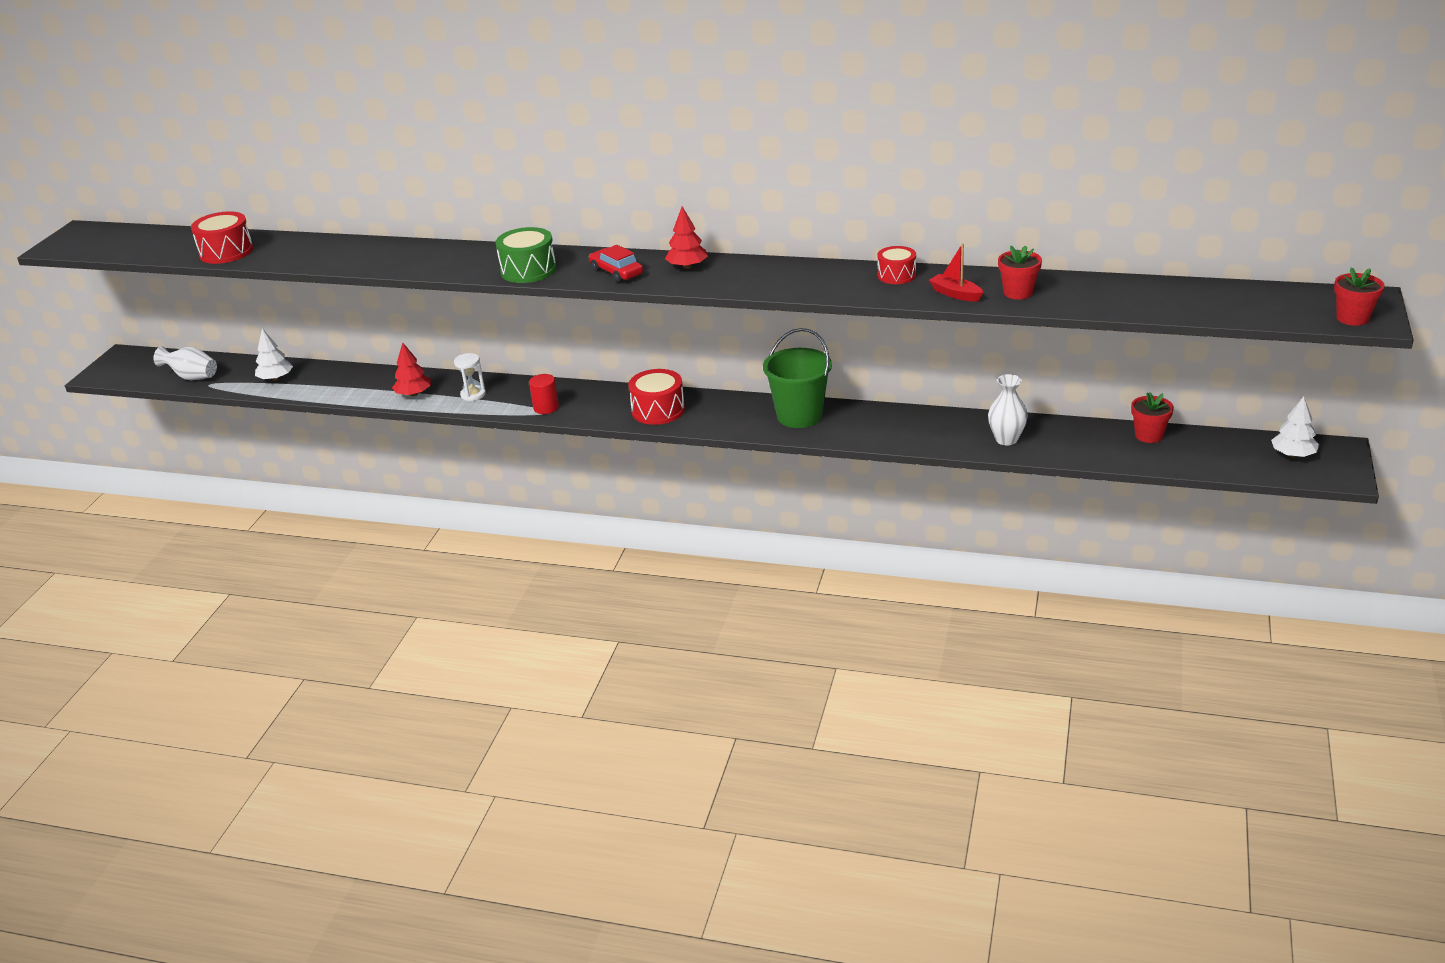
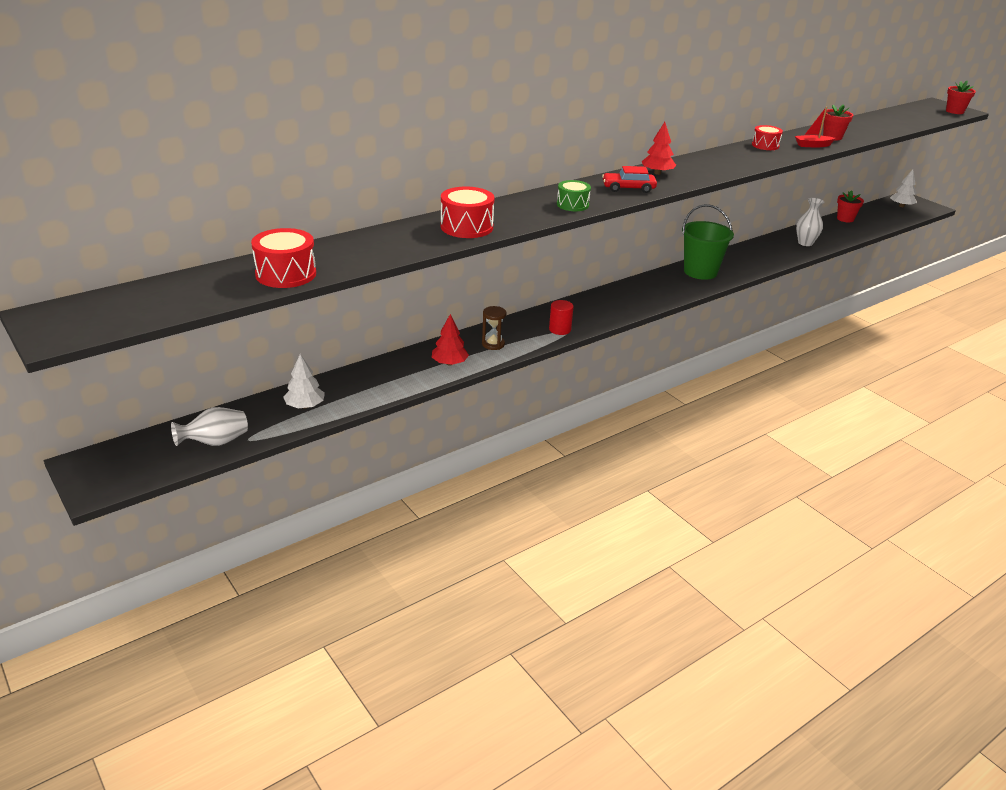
camera: 55 degrees left, 0 degrees up
white hourglass [454,353,486,401] -> brown hourglass [482,306,506,350]
green drum [496,227,556,283] -> green drum [557,180,591,211], size x0.66
red drum [628,369,685,425] -> red drum moved to [441,187,494,238]

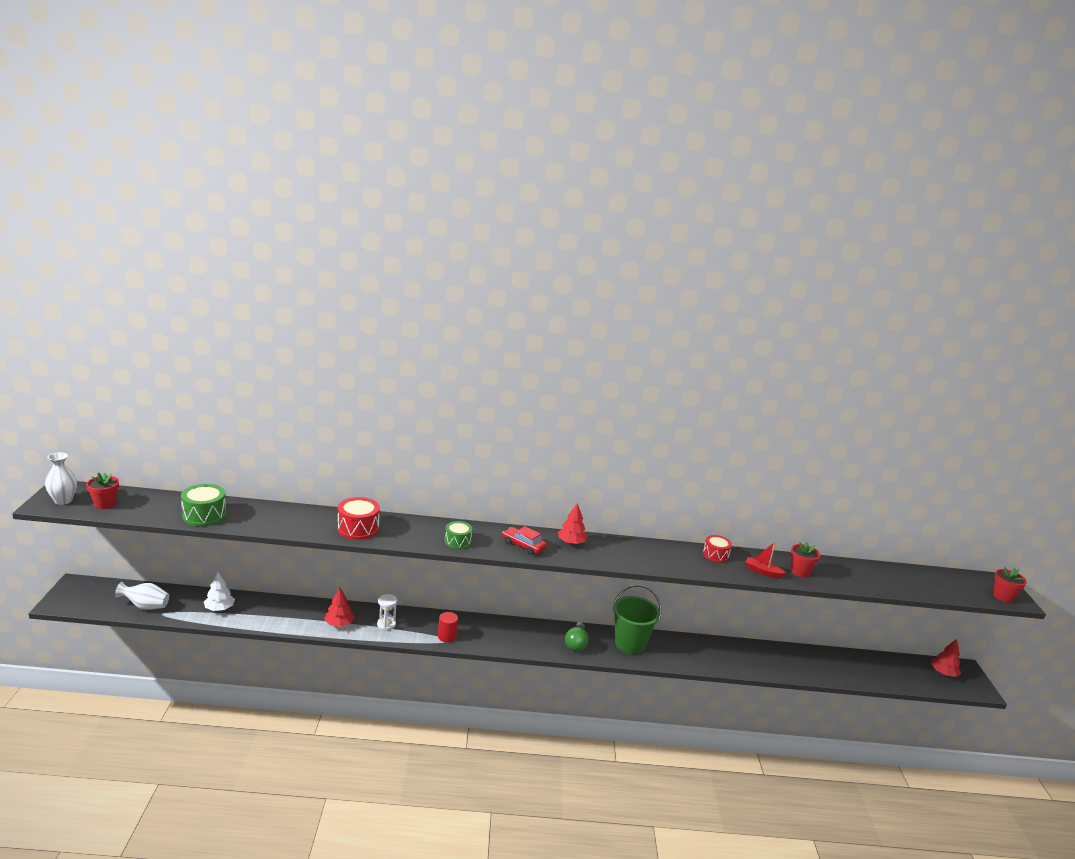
camera: 35 degrees right, 10 degrees down
red drum [251,228,316,288] -> green drum [181,484,226,526]
brown hourglass [482,306,506,350] -> white hourglass [377,594,397,630]
white vase [796,198,824,246] -> white vase moved to [45,452,77,505]
red flower pot [837,190,864,222] -> red flower pot moved to [86,472,119,509]
white tree [890,169,917,207] -> red tree [931,639,961,677]
none -> green light bulb [565,622,589,651]

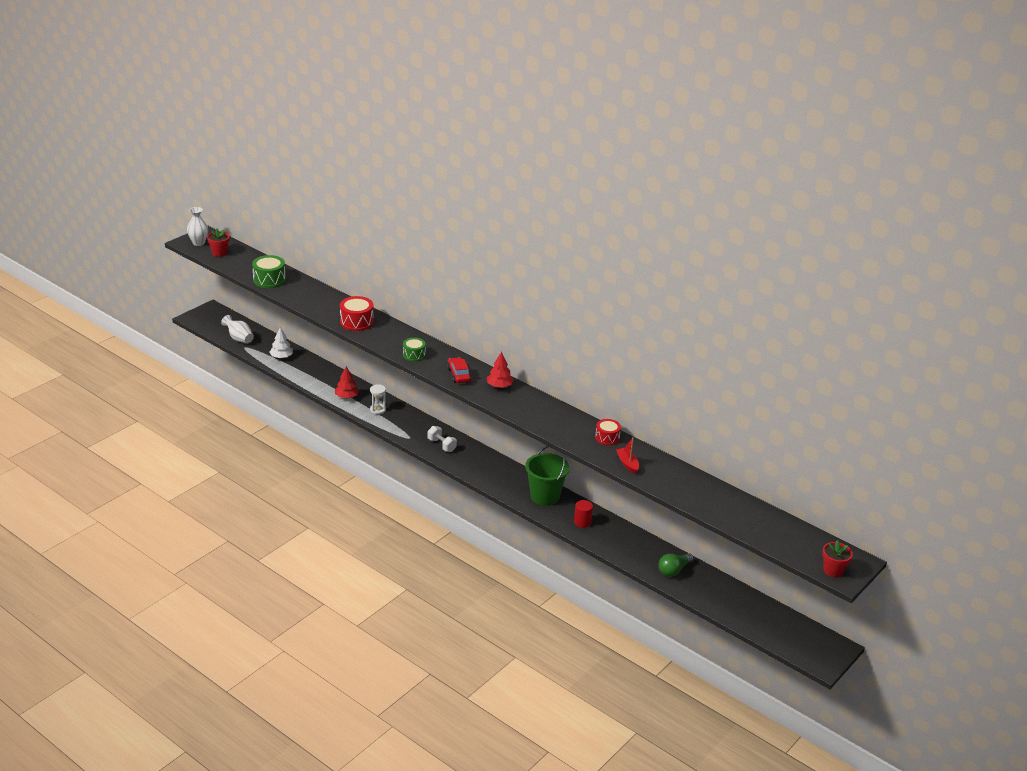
camera: 40 degrees right, 10 degrees up
red cylinder [438,612,458,642] -> red cylinder moved to [574,500,593,528]
green light bulb [565,622,589,651] -> green light bulb moved to [659,553,694,577]
red flower pot [791,542,820,577] -> none
red tree [931,639,961,677] -> none
none -> white dumbbell [428,426,457,452]

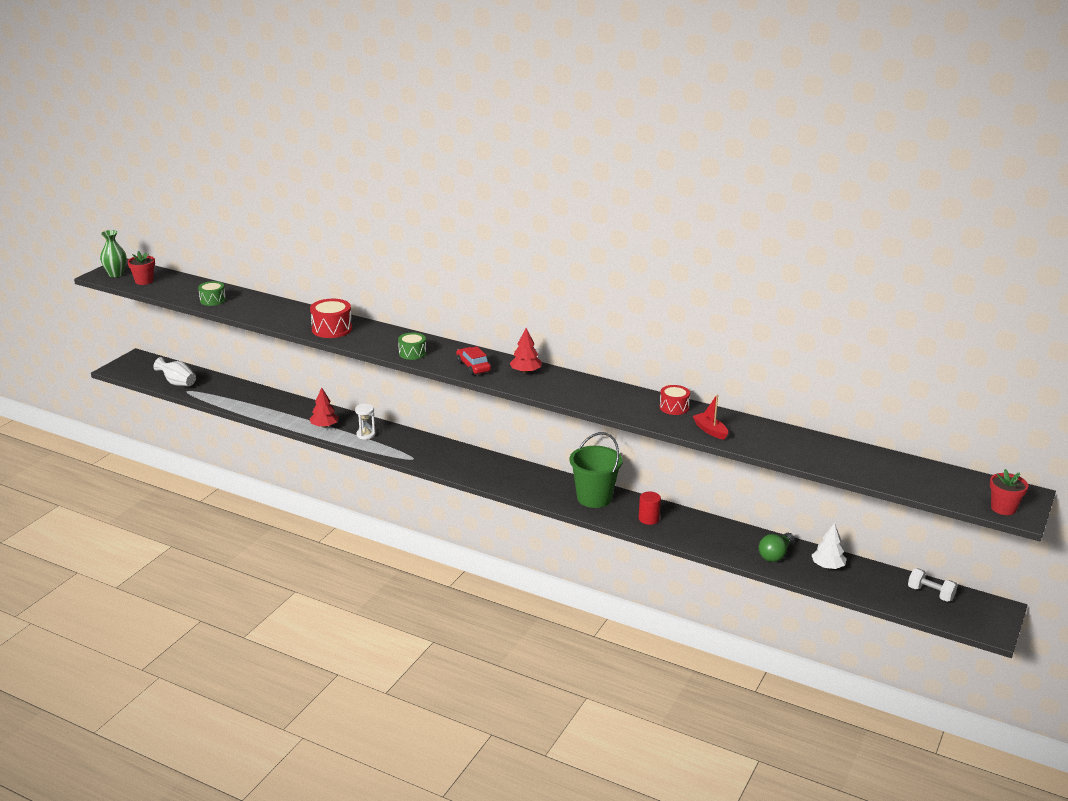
camera: 10 degrees left, 5 degrees down
white vase [187,207,208,246] -> green vase [100,230,127,277]
green drum [252,255,286,288] -> green drum [198,281,226,306], size x0.66
white tree [269,327,293,359] -> white tree moved to [812,523,847,569]
white dumbbell [428,426,457,452] -> white dumbbell moved to [908,568,958,602]

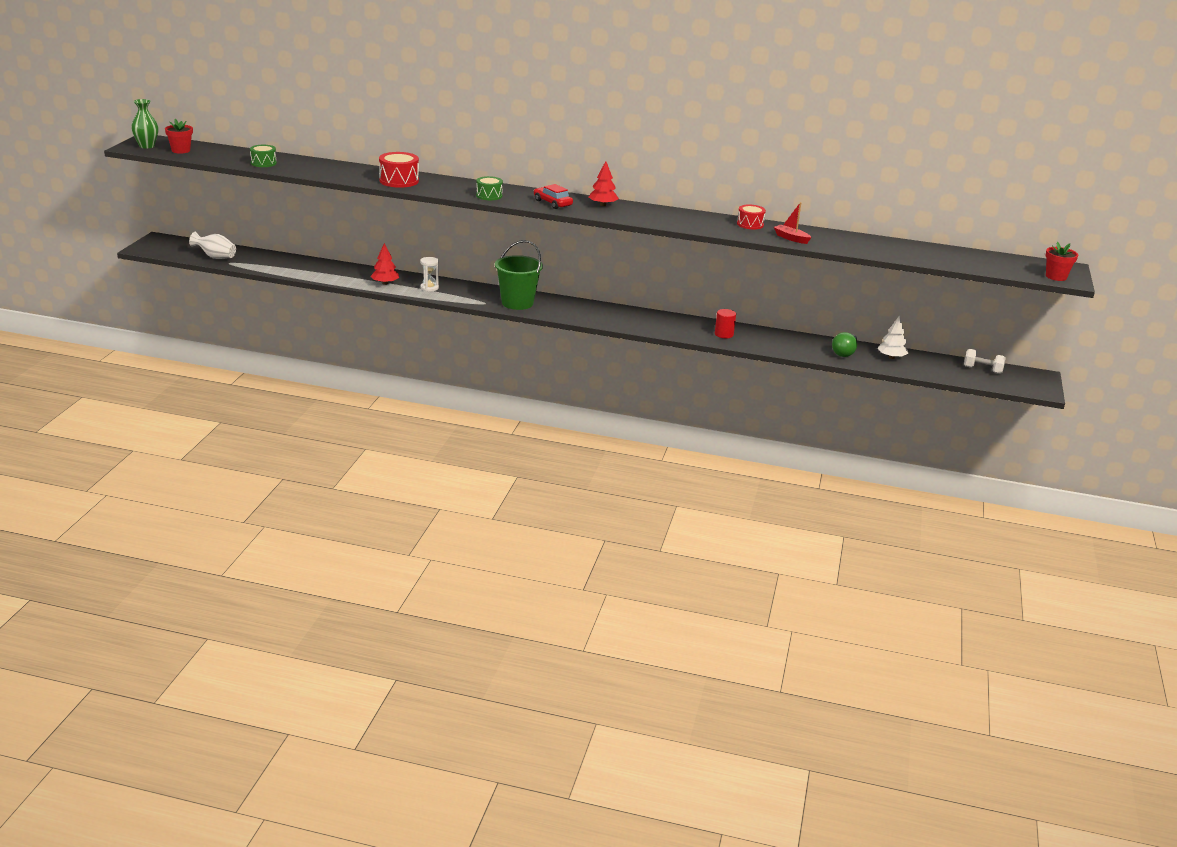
camera: 15 degrees left, 0 degrees up
green bucket [570,432,623,508] -> green bucket moved to [495,240,543,310]

